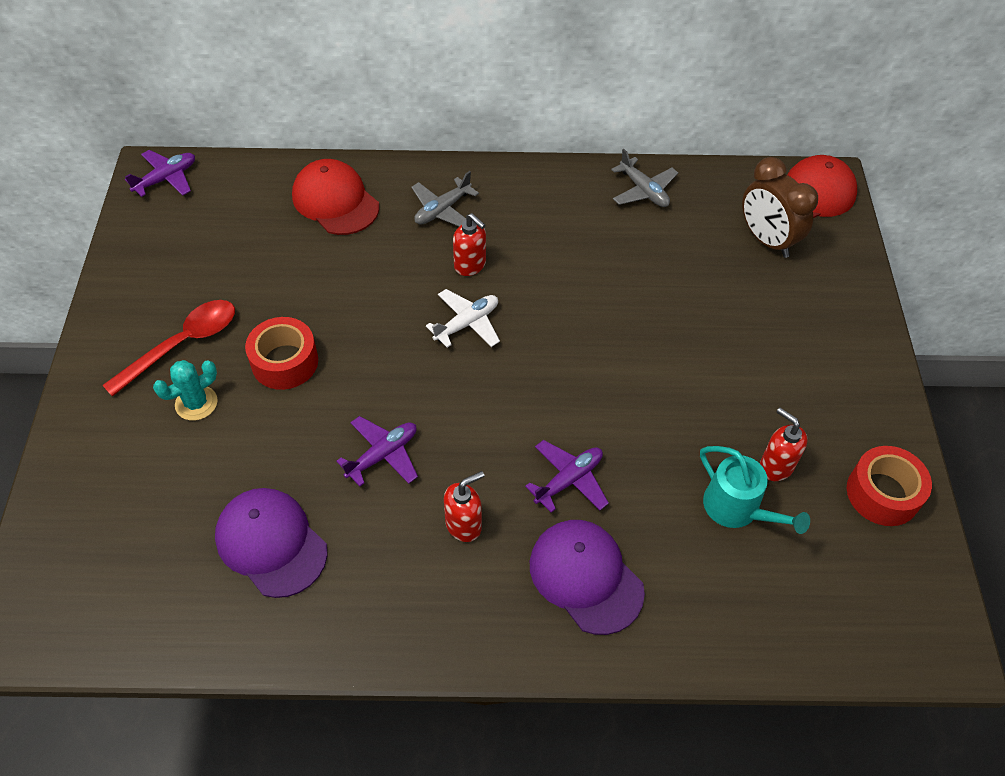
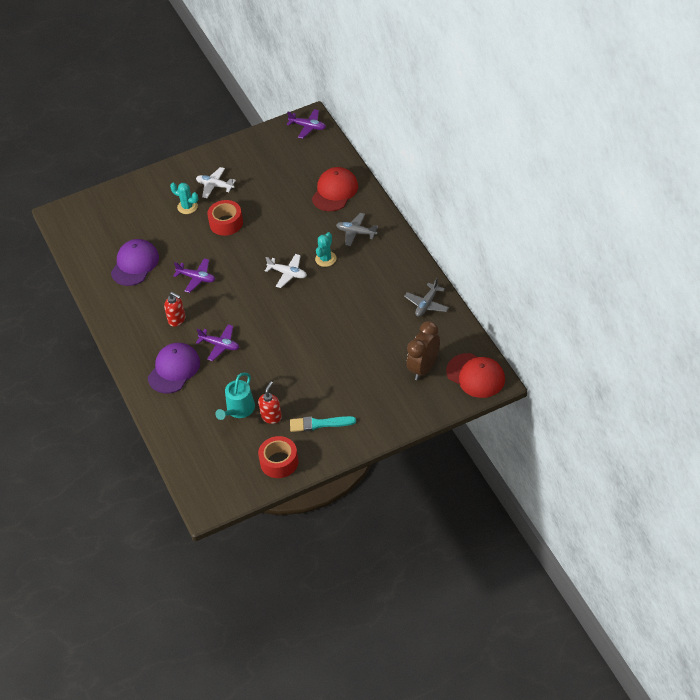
camera: 70 degrees right, 5 degrees down
red spoon [102,300,235,397] -> white plane [196,167,236,198]
red soap dispenser [453,213,486,276] -> turquoise cactus [315,232,336,267]
none -> turquoise brush [290,416,356,432]

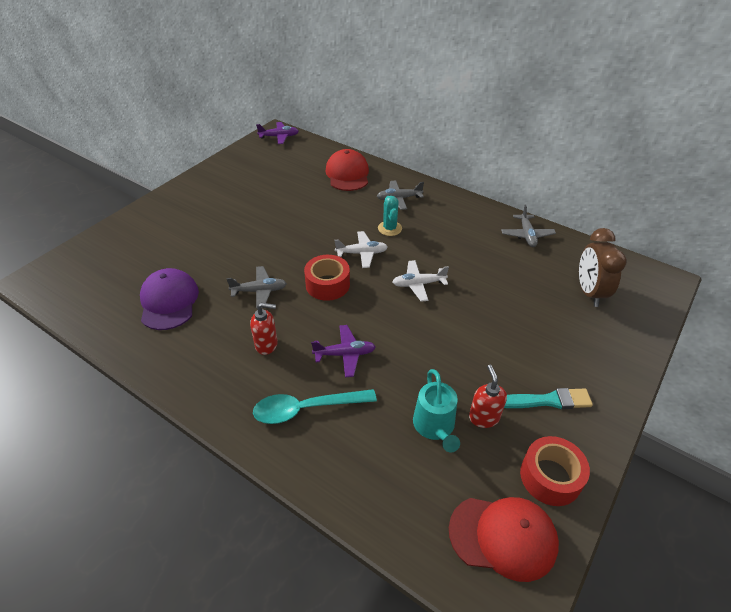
camera: 35 degrees left, 5 degrees down
purple cap [148,343,200,393] -> turquoise spoon [253,389,377,424]
turquoise cactus [170,183,198,214] -> none
purple plane [174,258,215,293] -> grey plane [227,266,287,309]
white plane [196,167,236,198] -> white plane moved to [393,260,449,302]
red tape [207,200,243,236] -> red tape moved to [304,255,350,301]
turquoise brush [290,416,356,432] -> turquoise brush turned 150 degrees counterclockwise [504,388,593,409]
red cap [446,353,505,398] -> red cap moved to [449,497,559,582]

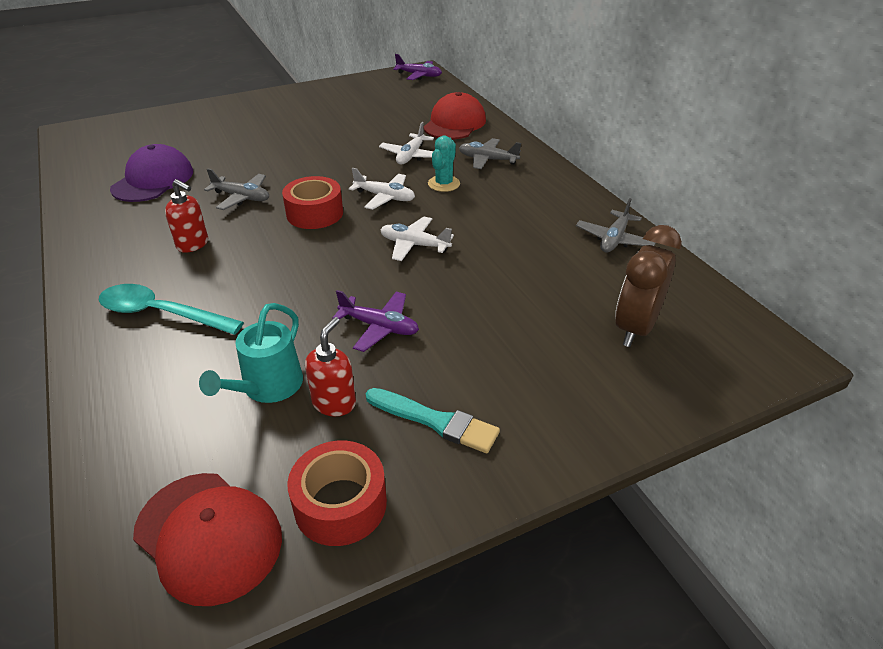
camera: 30 degrees right, 5 degrees down
purple plane [311,325,376,377] -> purple plane moved to [332,290,419,352]
none -> white plane [379,122,434,164]

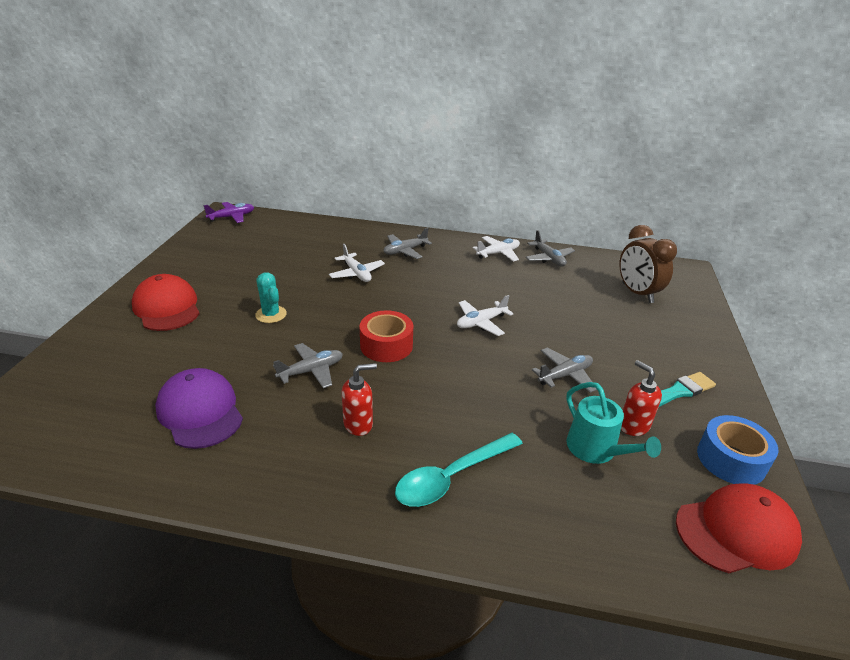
camera: 55 degrees left, 5 degrees down
red tape [287,441,387,546] -> blue tape [697,415,778,485]
purple plane [332,290,419,352] -> grey plane [532,347,597,393]
white plane [349,167,415,210] -> white plane moved to [473,236,520,262]
red cap [423,92,486,139] -> red cap moved to [132,274,200,331]
turquoise cactus [428,136,460,192] -> turquoise cactus moved to [255,272,287,323]

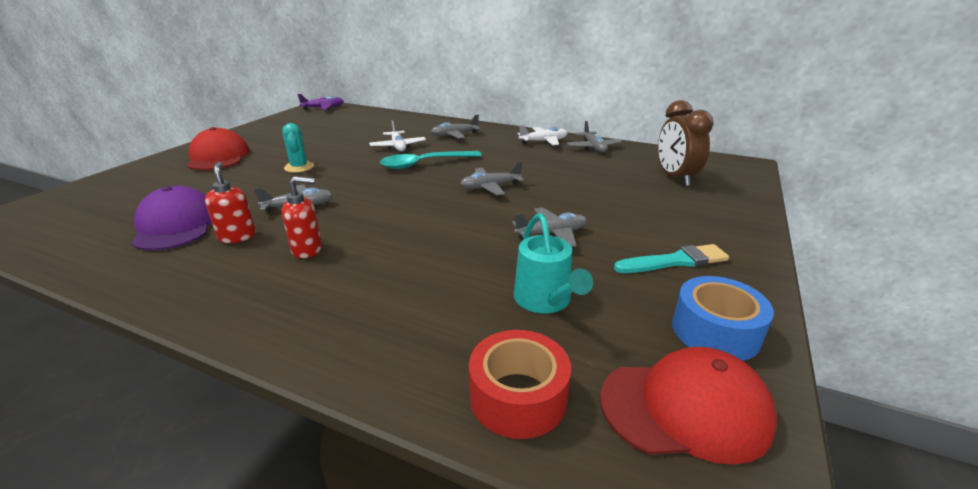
camera: 15 degrees right, 5 degrees down
red tape [359,310,413,362] -> red tape moved to [469,330,571,439]
turquoise spoon [395,433,523,507] -> turquoise spoon moved to [380,151,482,169]
white plane [457,295,514,336] -> grey plane [460,161,524,195]
red soap dispenser [621,360,662,436] -> red soap dispenser moved to [205,162,256,243]

